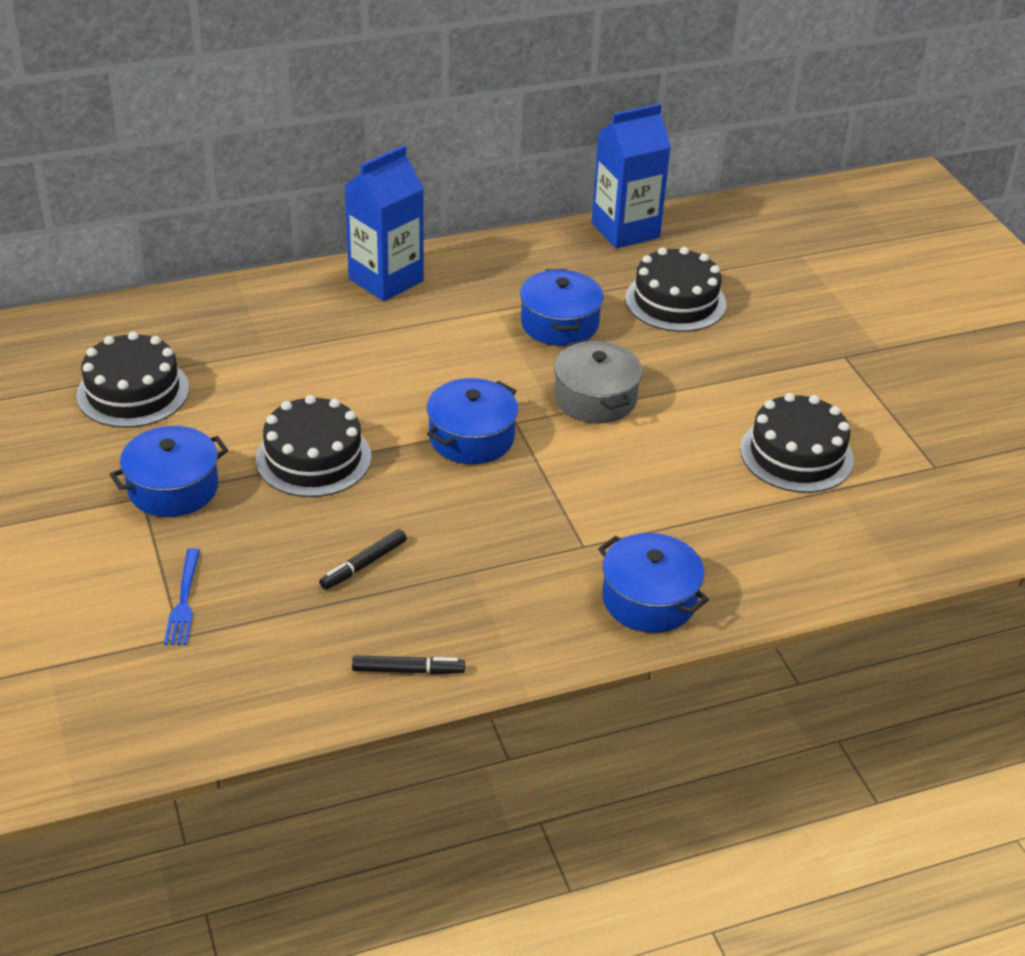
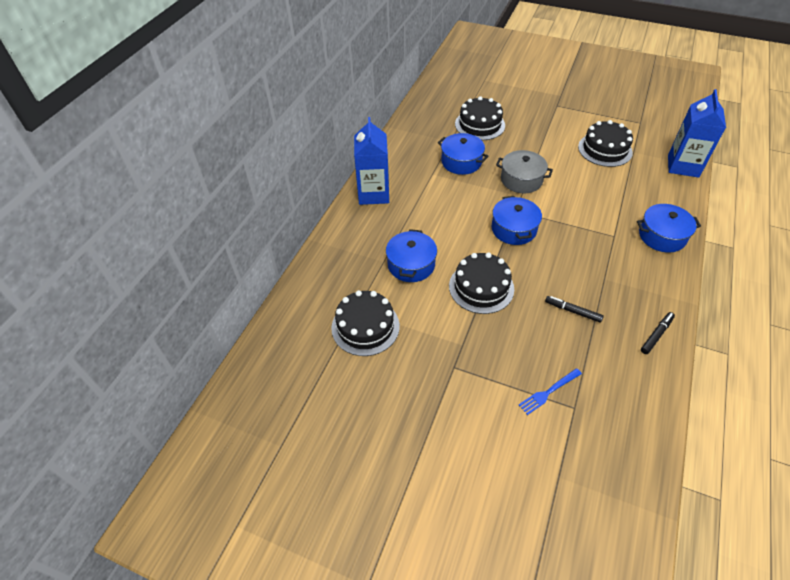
camera: 45 degrees left, 10 degrees up
blue pot [110,426,228,517] -> blue pot moved to [386,229,437,282]
blue fork [164,548,200,645] -> blue fork turned 105 degrees clockwise [519,368,582,415]
black marker [319,529,407,590] -> black marker turned 120 degrees clockwise [545,296,604,323]
blue carton [592,104,671,249] -> blue carton moved to [668,89,726,178]

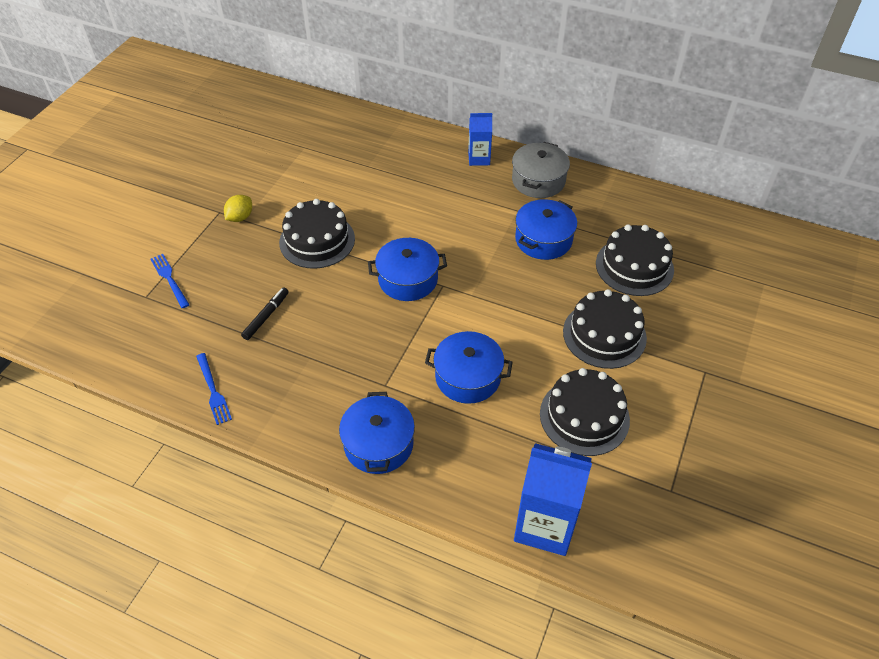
camera: 90 degrees right, 0 degrees up
black cake [331,290,400,356] -> black cake moved to [563,289,647,369]
blue carton [354,117,389,205] -> blue carton [468,113,492,166], size x0.56
blue pot [386,229,437,282] -> blue pot moved to [425,331,513,404]
grey pot [496,150,553,193] -> grey pot moved to [512,142,570,198]
black marker [641,312,675,354] -> blue fork [196,353,232,425]
none -> yellow lemon [224,195,252,222]

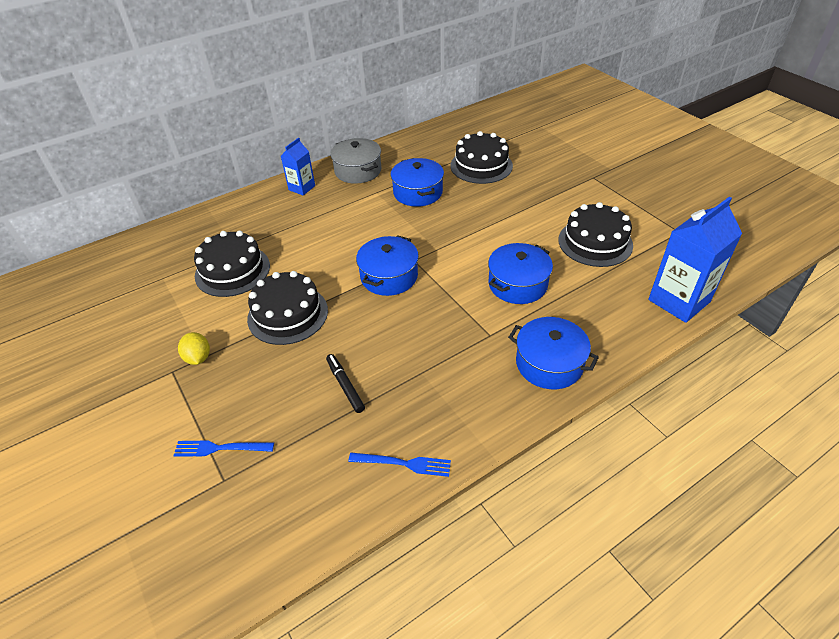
camera: 55 degrees left, 5 degrees down
black cake [563,289,647,369] -> black cake moved to [194,231,270,297]

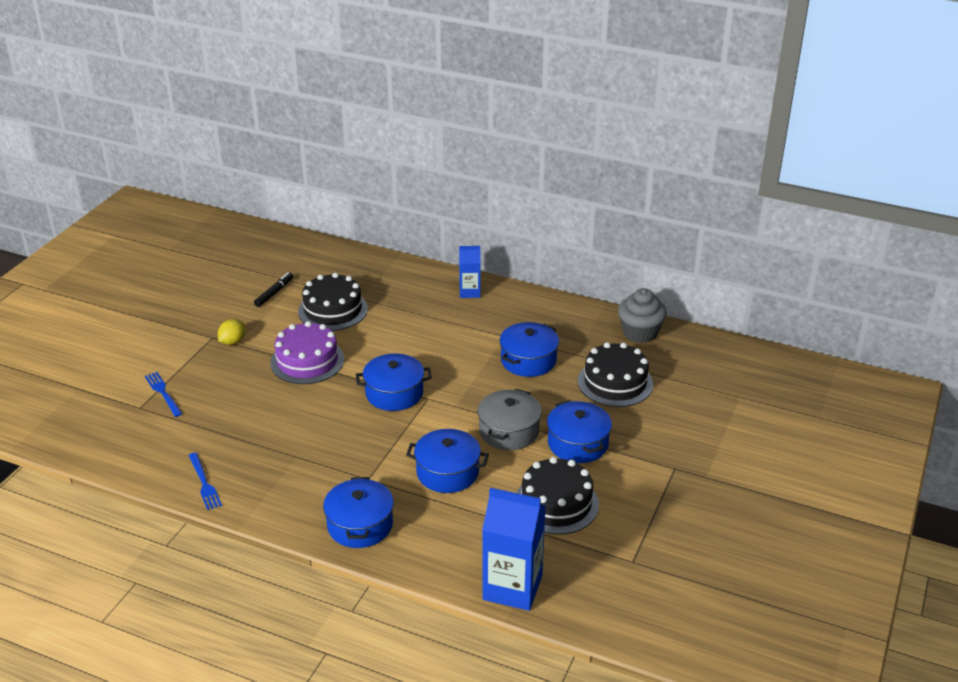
camera: 55 degrees right, 10 degrees down
black cake [247,271,328,345] -> purple cake [270,321,344,384]
black marker [326,354,365,413] -> black marker moved to [254,272,294,307]
grey pot [330,138,381,184] -> grey pot moved to [478,389,542,450]
none -> blue pot [547,400,612,463]
none -> grey cupcake [618,288,667,343]

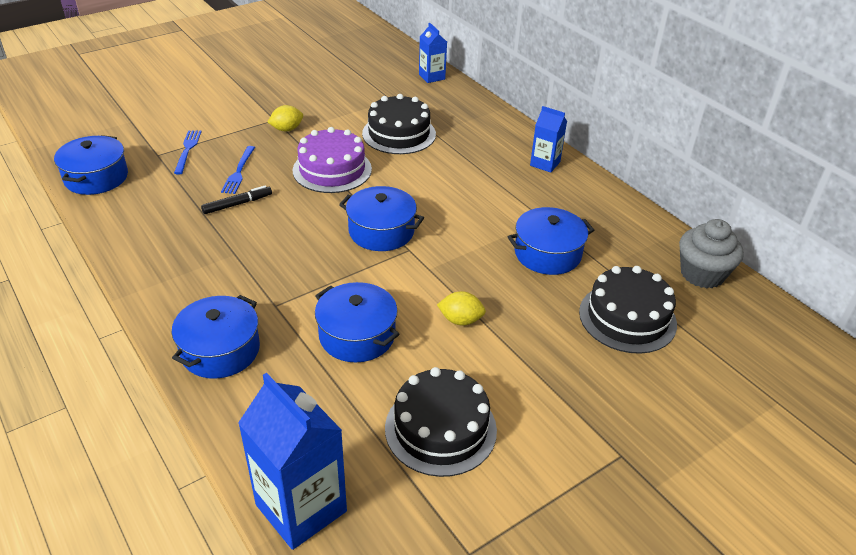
camera: 30 degrees right, 5 degrees up
blue fork [188,452,222,510] -> blue fork moved to [221,146,255,194]
black marker [254,272,294,307] -> black marker moved to [201,185,272,214]
grey pot [478,389,542,450] -> yellow lemon [437,291,486,326]
blue pot [547,400,612,463] -> blue pot moved to [54,135,128,195]
none -> blue carton [419,23,447,83]

